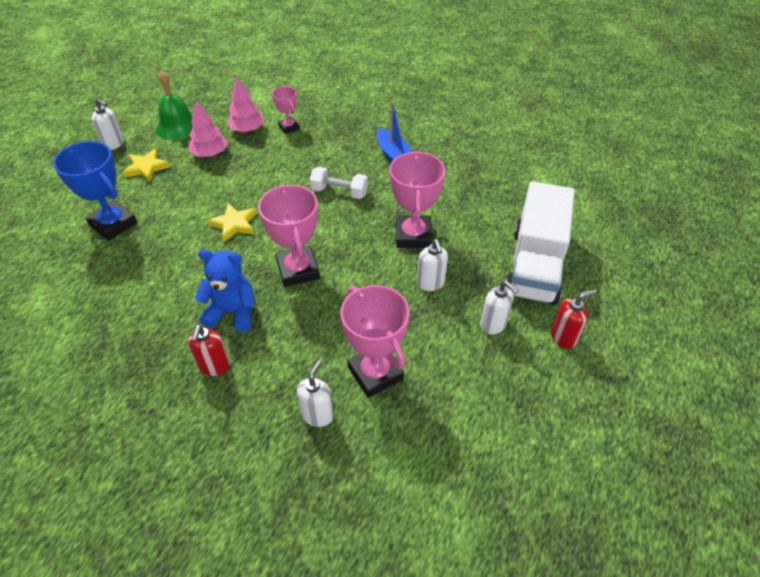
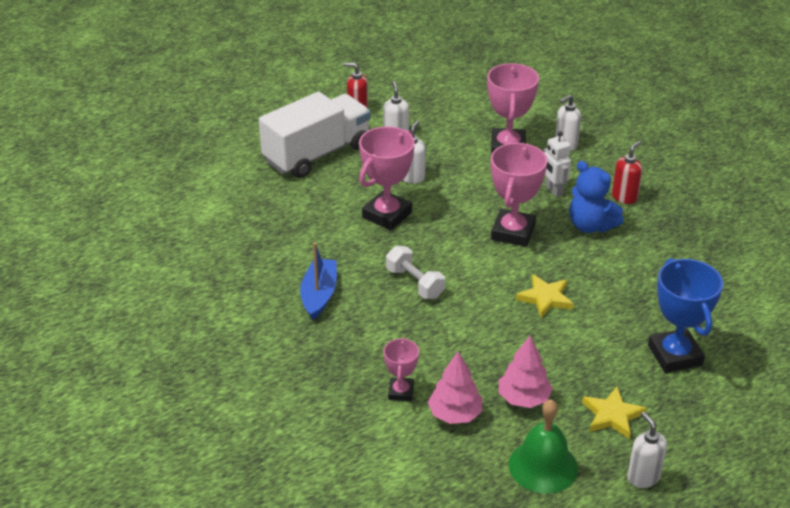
camera: 145 degrees left, 10 degrees down
none -> white robot [544,131,571,197]

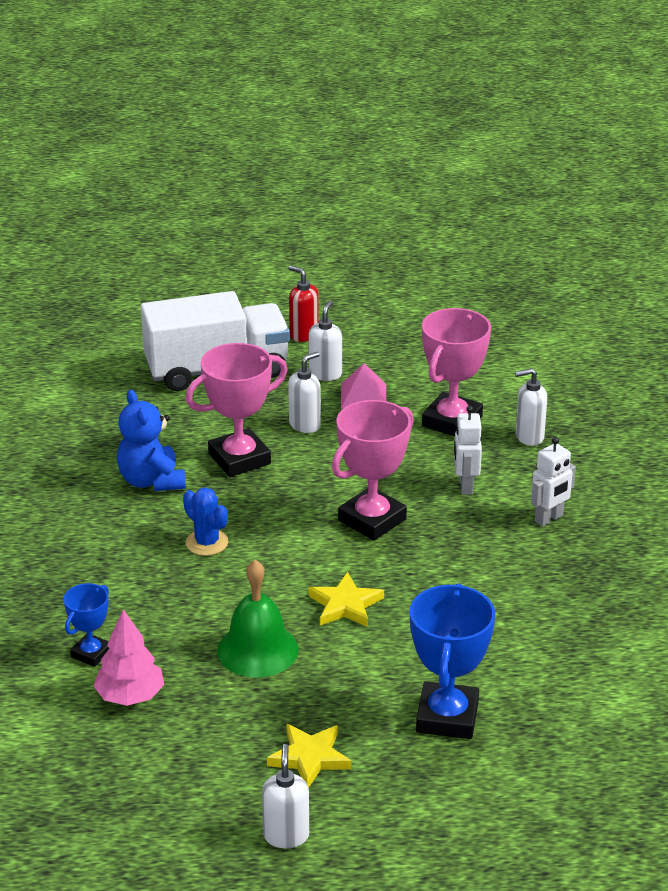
camera: 25 degrees right, 5 degrees down
blue boat [300,242,337,320] -> none
pink trophy [384,337,419,401] -> blue trophy [64,583,109,667]
white dumbbell [386,246,445,299] -> blue cactus [183,487,228,556]
pink tree [499,336,553,408] -> none
green bell [509,399,578,494] -> green bell moved to [217,560,299,678]
blue teddy bear [569,161,623,233] -> blue teddy bear moved to [117,390,186,491]
red soap dispenser [612,141,642,204] -> white robot [531,437,576,527]
none -> pink pyramid [341,363,386,409]

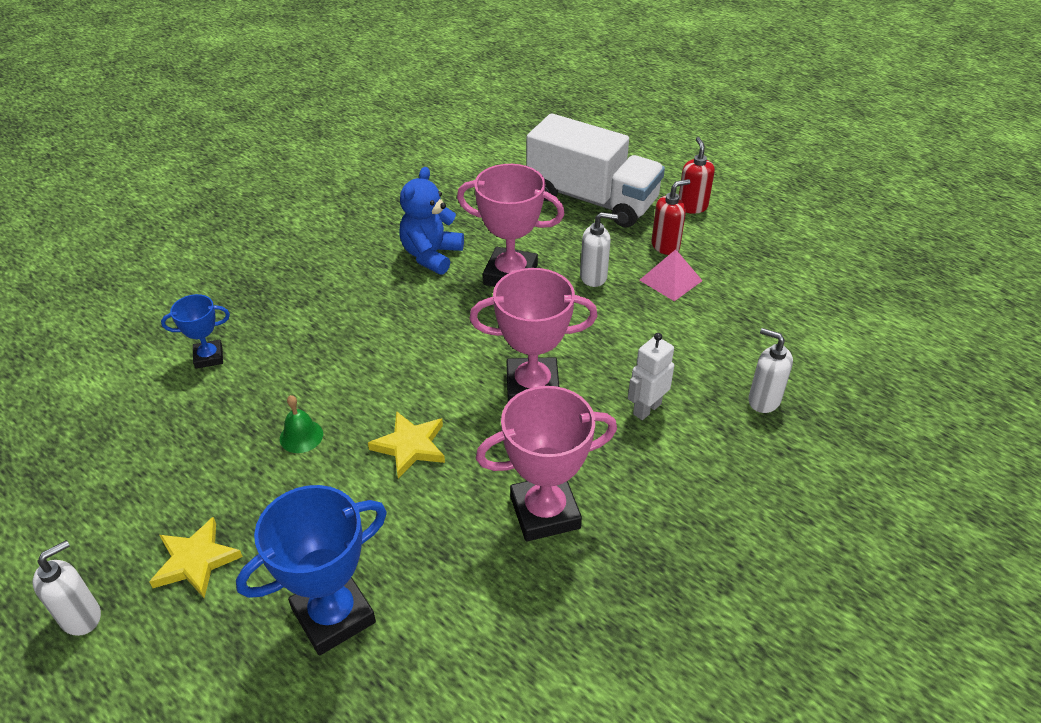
camera: 45 degrees right, 10 degrees up
pink tree [94,609,164,706] -> none
blue cactus [183,487,228,556] -> none
green bell [217,560,299,678] -> green bell [280,395,323,453], size x0.53
white soap dispenser [308,301,342,381] -> red soap dispenser [651,179,690,255]
pink trophy [422,308,491,436] -> pink trophy moved to [476,386,617,542]
white robot [531,437,576,527] -> none

